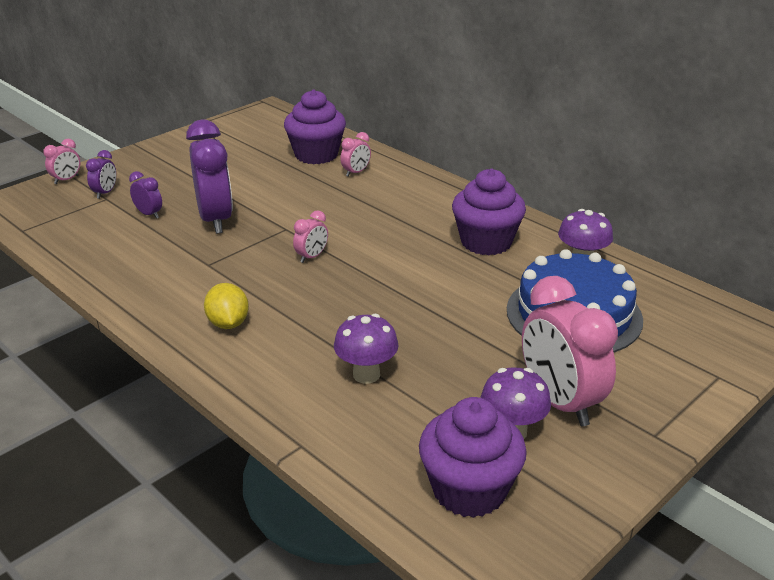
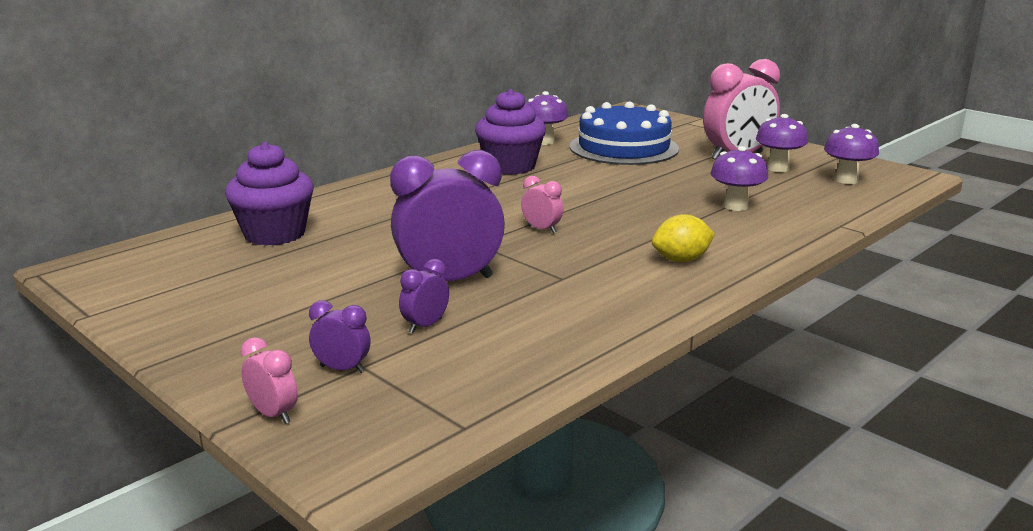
camera: 90 degrees left, 10 degrees down
pink clock [340,132,371,177] -> none
purple cupcake [419,397,527,518] -> purple mushroom [824,124,879,184]

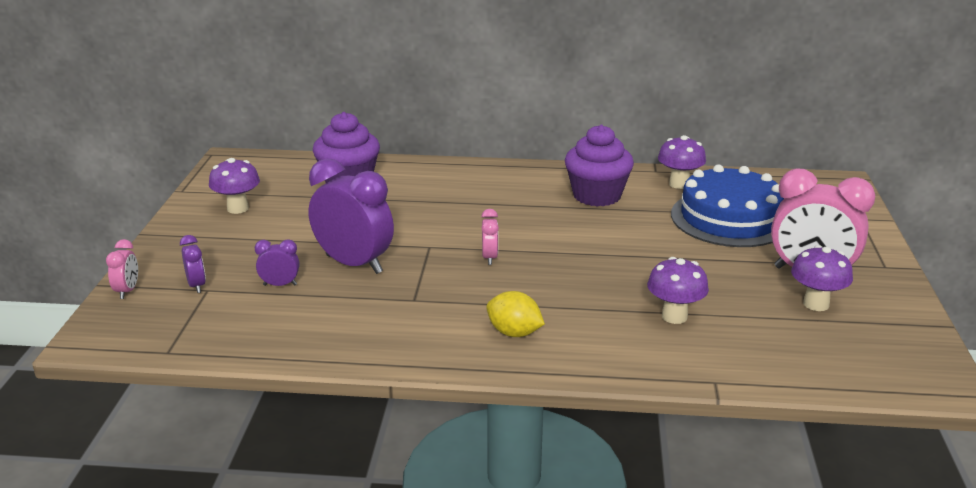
camera: 50 degrees right, 5 degrees up
purple mushroom [824,124,879,184] -> purple mushroom moved to [209,158,260,214]

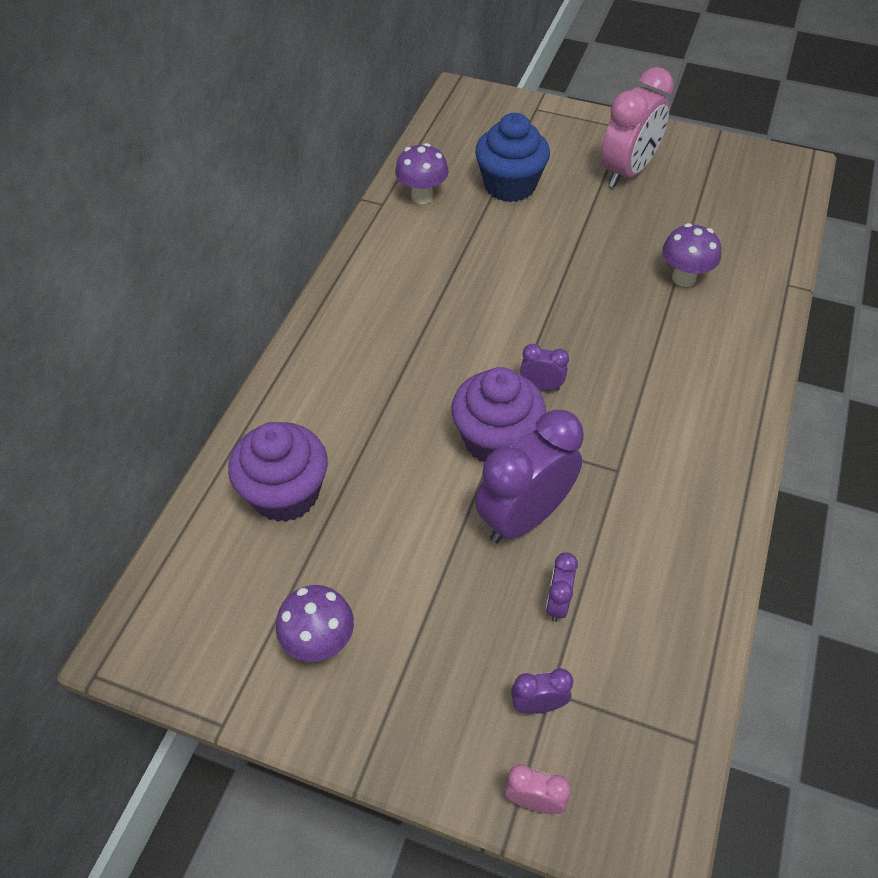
camera: 75 degrees left, 25 degrees up
pink clock [481,209,499,265] -> purple clock [520,344,569,391]
yellow lemon [486,291,545,337] -> none
purple cupcake [565,125,634,207] -> purple cupcake moved to [451,367,546,462]
blue cake [671,164,784,247] -> blue cupcake [475,113,550,202]
purple mushroom [791,245,853,311] -> none

